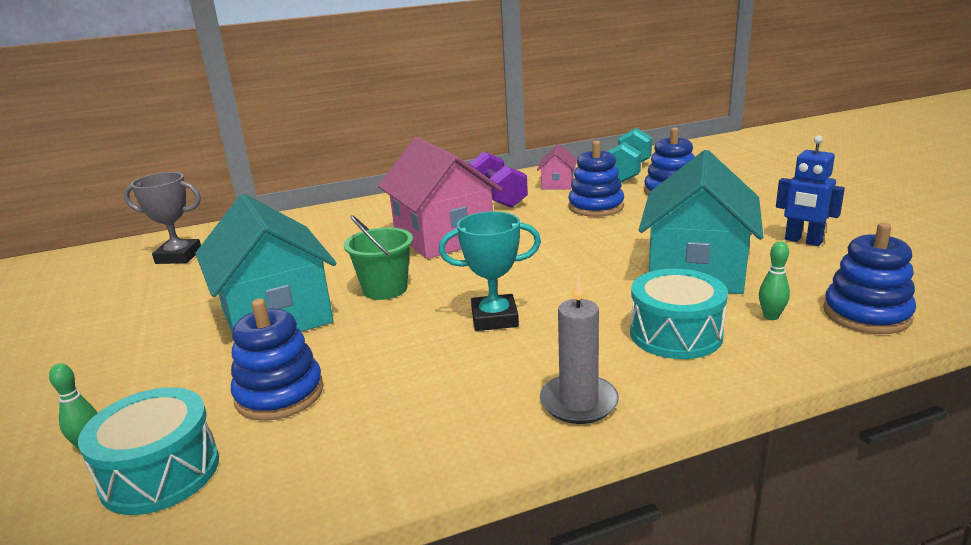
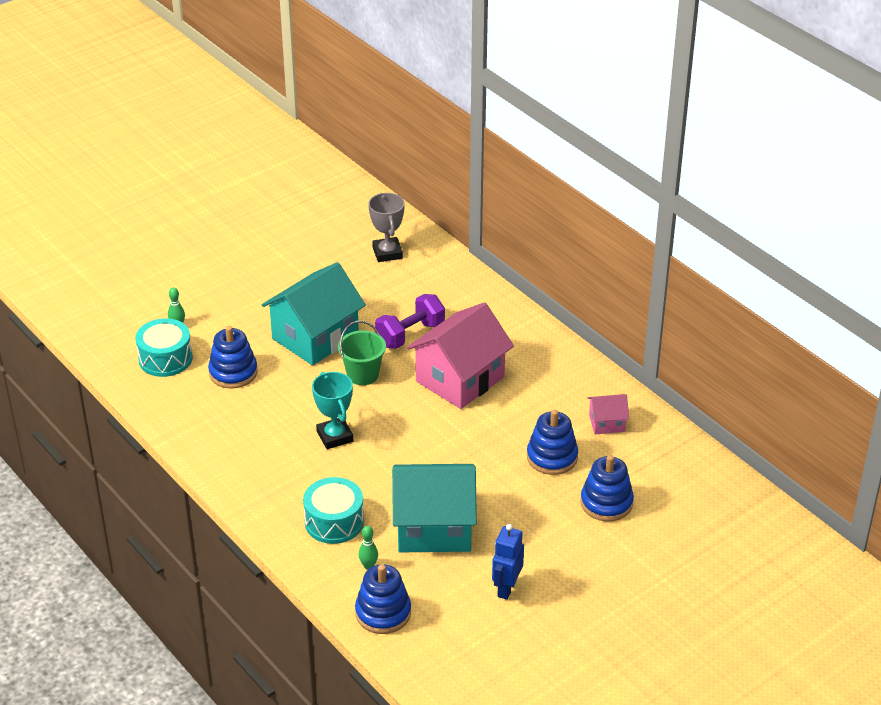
camera: 70 degrees right, 15 degrees up
purple dumbbell [469,151,528,208] -> purple dumbbell moved to [375,294,445,349]
grey candle [540,275,619,424] -> none
turquoise dumbbell [607,128,652,182] -> none

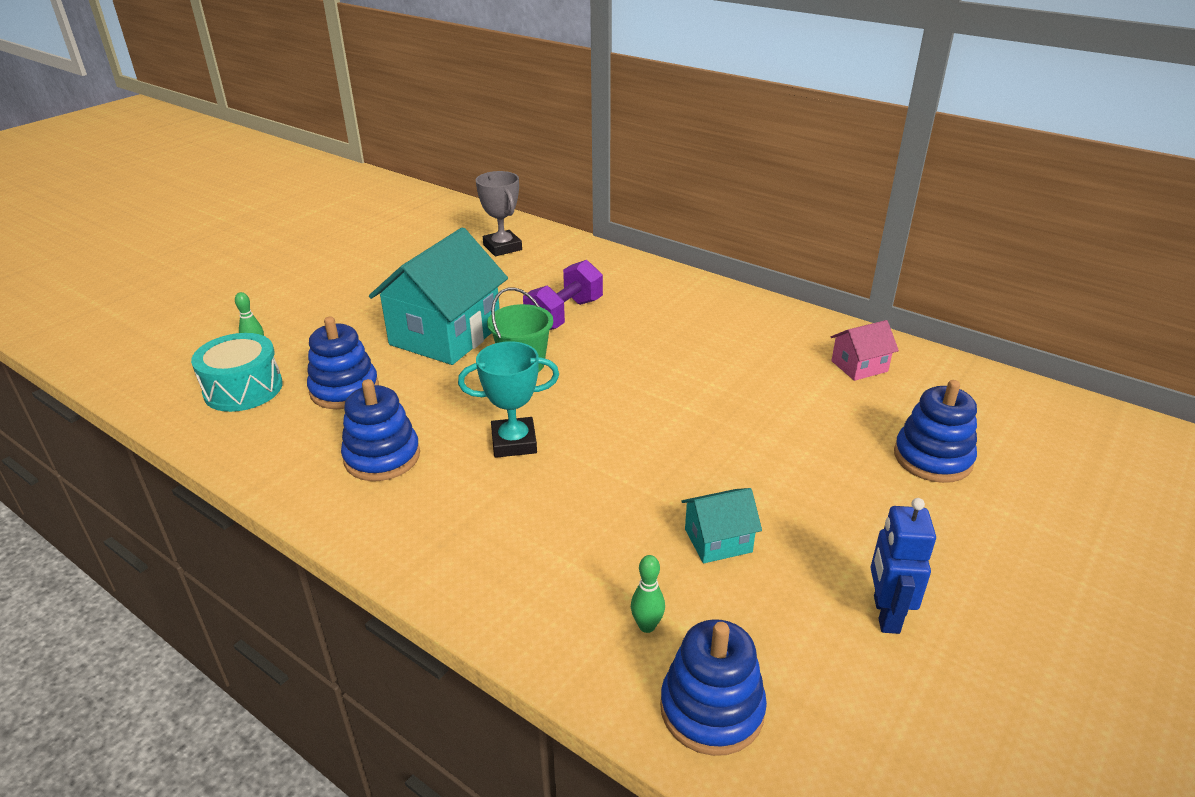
camera: 15 degrees left, 5 degrees down
turquoise drum [303,477,364,544] -> none
turquoise trophy [312,372,353,449] -> turquoise trophy turned 60 degrees counterclockwise [458,341,559,458]
turquoise house [392,464,477,552] -> turquoise house [681,488,762,563], size x0.46
pink house [407,302,514,409] -> none
blue stacking toy [527,410,578,475] -> blue stacking toy moved to [341,379,420,481]

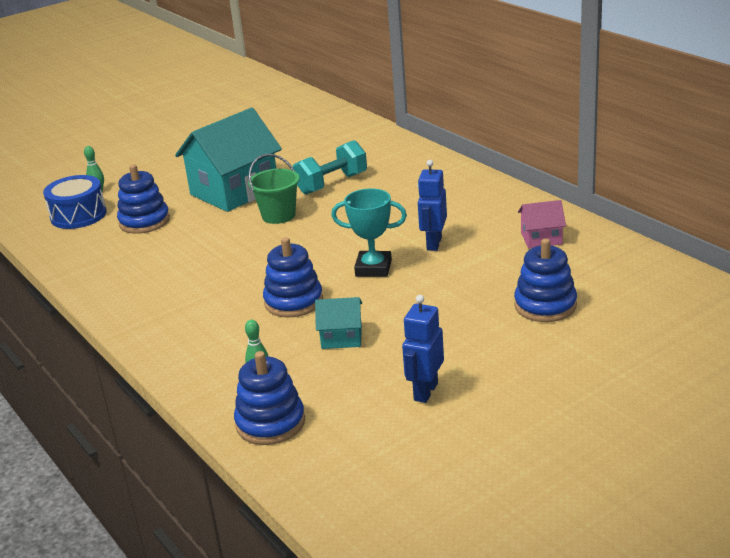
camera: 20 degrees right, 5 degrees down
turquoise drum [191,333,283,412] -> blue drum [43,175,107,229]
blue stacking toy [341,379,420,481] -> blue stacking toy moved to [263,237,323,318]
turquoise trophy [458,341,559,458] -> turquoise trophy moved to [331,188,407,277]
grey trophy [476,171,522,256] -> none
purple dumbbell [523,260,603,330] -> turquoise dumbbell [293,140,367,195]
none -> blue robot [418,160,447,251]

